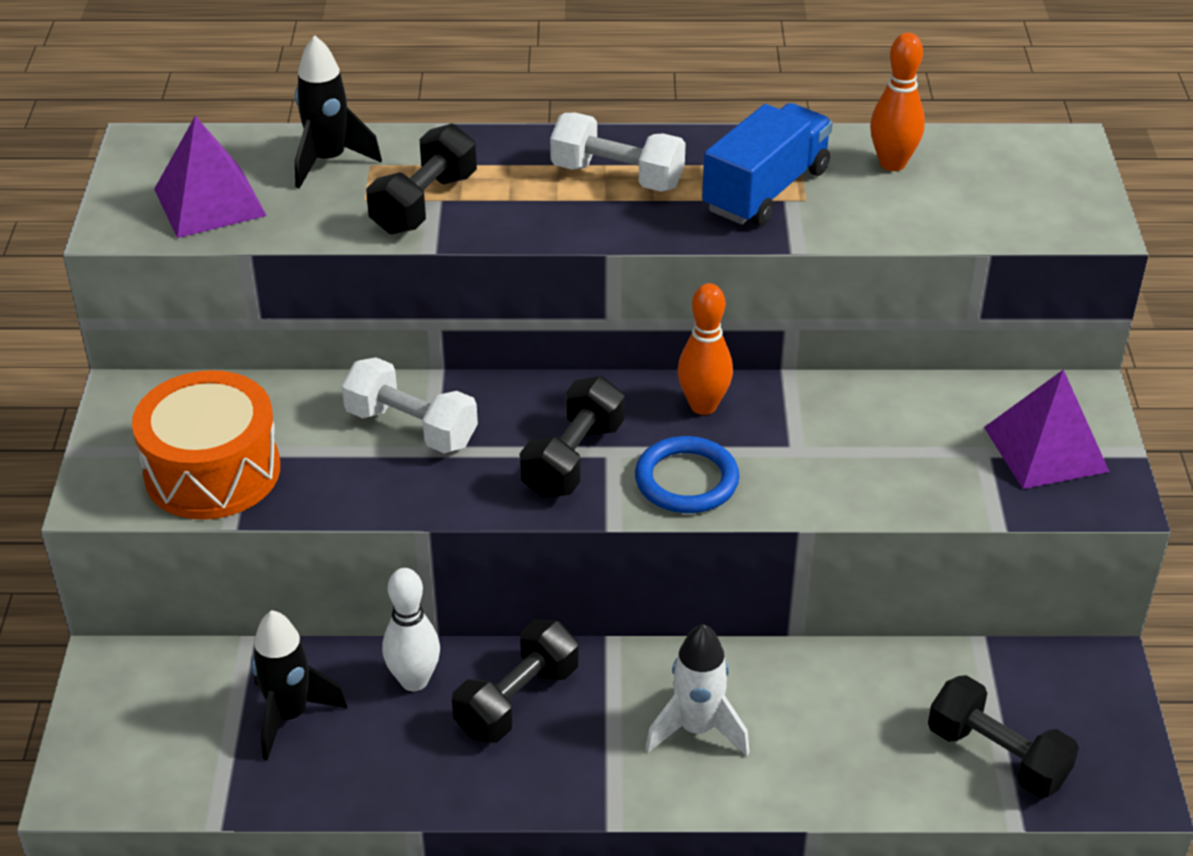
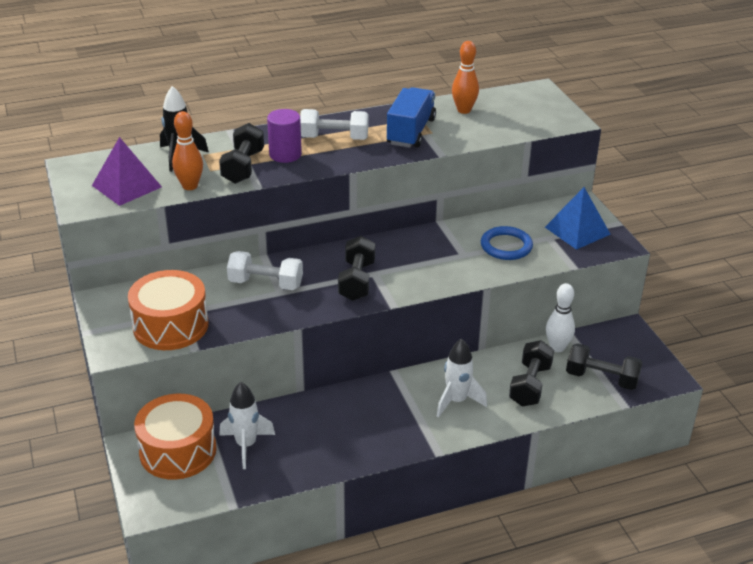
camera: 20 degrees left, 5 degrees down
black rocket [251,610,347,761] -> white rocket [219,382,275,469]
white bowling pin [382,568,440,691] -> white bowling pin moved to [546,283,575,352]
black dumbbell [452,619,579,743] -> black dumbbell moved to [509,340,554,406]
blue ring [635,436,739,513] -> blue ring moved to [481,226,533,260]
orange bowling pin [677,283,733,415] -> orange bowling pin moved to [172,111,203,190]
purple pyramid [984,369,1110,489] -> blue pyramid [545,187,611,250]
none -> orange drum [134,394,216,480]
none -> purple cylinder [267,109,302,163]

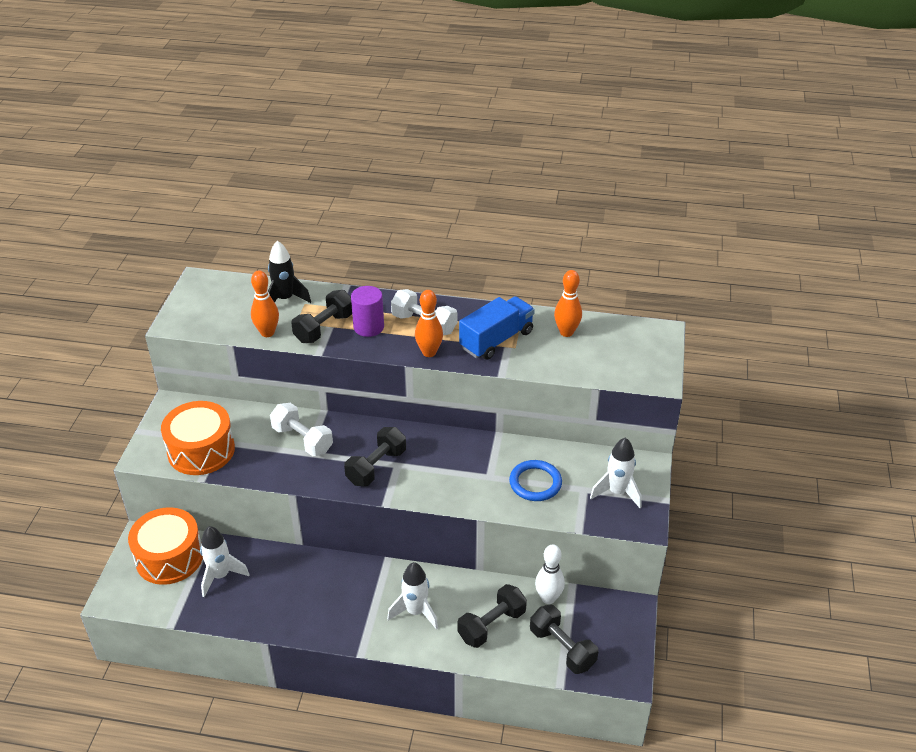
camera: 30 degrees right, 5 degrees up
purple pyramid [92,137,162,206] -> none
blue pyramid [545,187,611,250] -> white rocket [590,437,642,508]
none -> orange bowling pin [415,290,443,357]

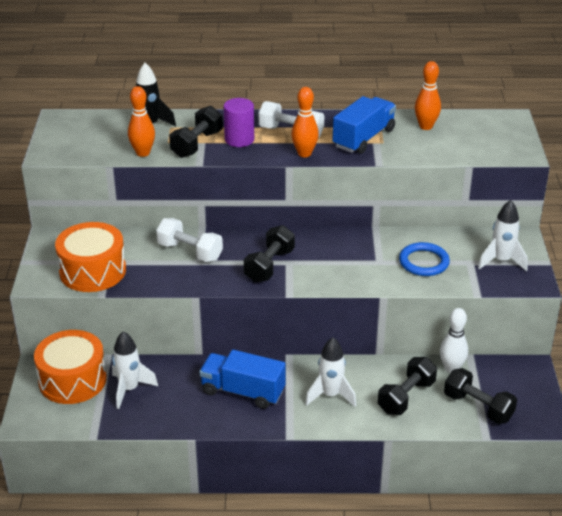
camera: 10 degrees left, 5 degrees down
none -> blue truck [199,350,285,409]

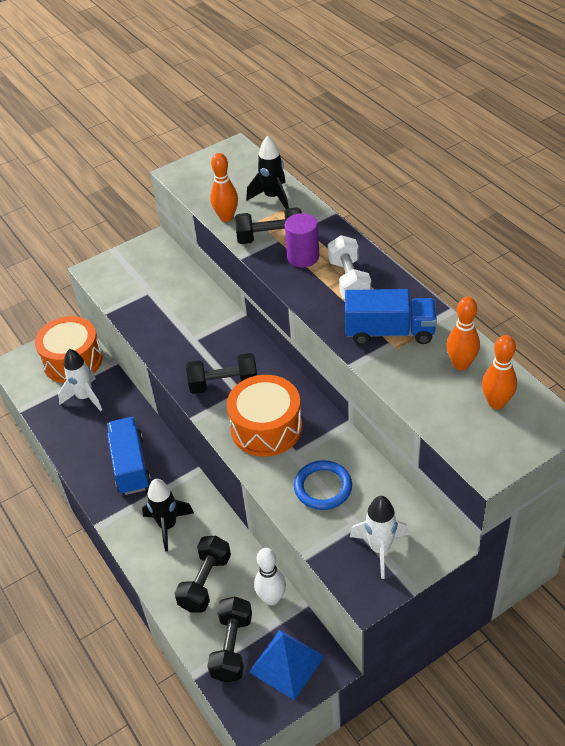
camera: 60 degrees right, 10 degrees up
orange drum [55,222,126,292] -> orange drum moved to [227,375,302,457]
white dumbbell [156,218,223,262] -> none
orange bowling pin [291,87,319,157] -> orange bowling pin moved to [482,335,517,409]
white rocket [305,337,356,407] -> black rocket [142,479,194,551]
black dumbbell [378,357,437,415] -> black dumbbell turned 75 degrees counterclockwise [175,536,231,613]
none -> blue pyramid [249,629,324,701]

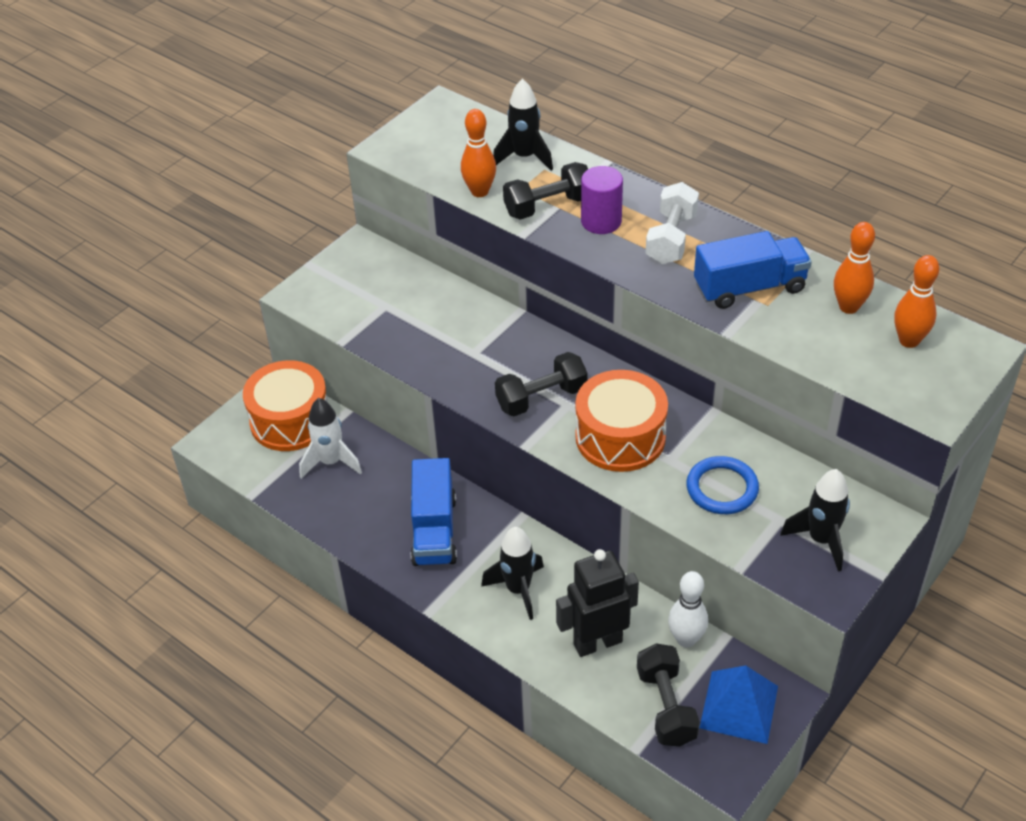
camera: 20 degrees left, 0 degrees up
blue truck [107,417,151,495] -> blue truck turned 150 degrees counterclockwise [411,458,457,566]
black dumbbell [175,536,231,613] -> black robot [556,549,639,657]
white dumbbell [328,235,371,299] -> white dumbbell turned 45 degrees clockwise [646,182,699,264]
white rocket [350,496,409,579] -> black rocket [780,469,850,572]

